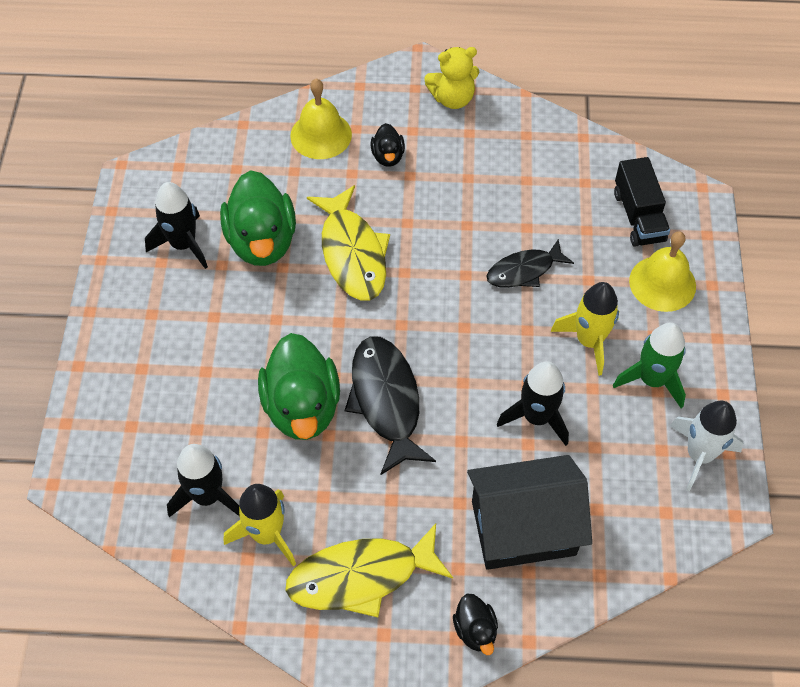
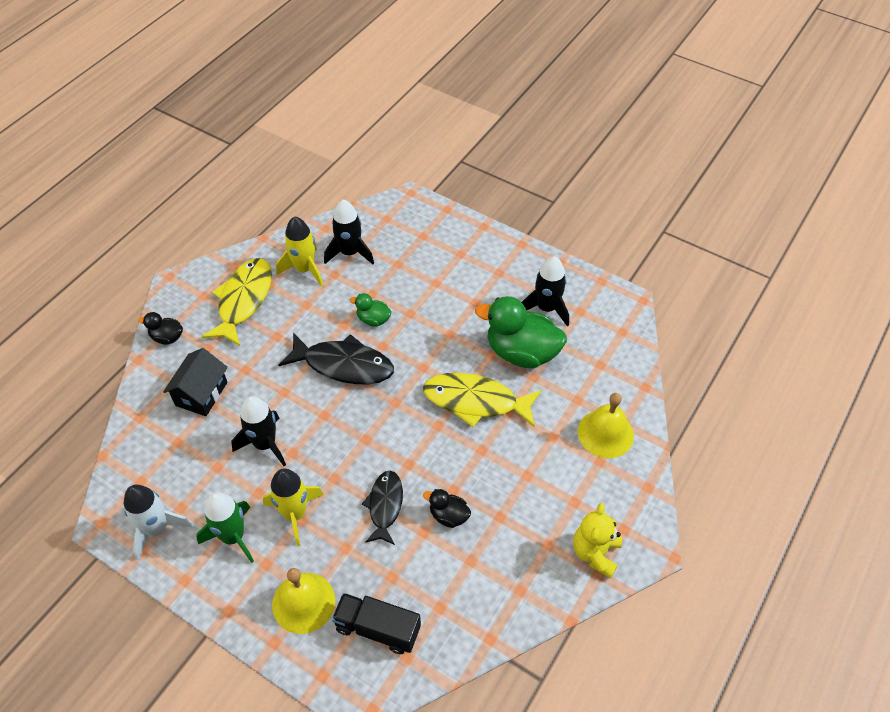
camera: 120 degrees right, 5 degrees down
green duck [258,333,340,440] -> green duck [350,293,392,327], size x0.48
black duck [371,123,405,167] -> black duck moved to [423,489,471,528]
black house [467,455,592,570] -> black house [163,348,228,416], size x0.65

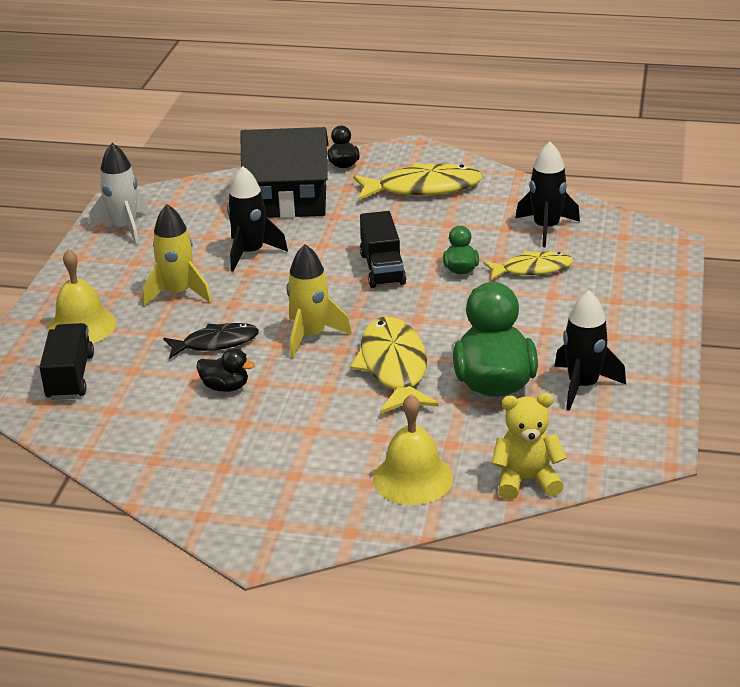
camera: 70 degrees right, 20 degrees down
black house [163,348,228,416] -> black house [240,127,329,218], size x1.53
green rocket [196,492,254,563] -> none
yellow rocket [276,216,323,287] -> yellow rocket moved to [287,244,352,358]
black fish [278,333,394,384] -> black truck [360,211,406,288]
black duck [423,489,471,528] -> black duck turned 105 degrees clockwise [196,348,255,392]
yellow teddy bear [573,503,622,578] -> yellow teddy bear moved to [491,393,567,500]
none -> yellow fish [483,251,573,280]

